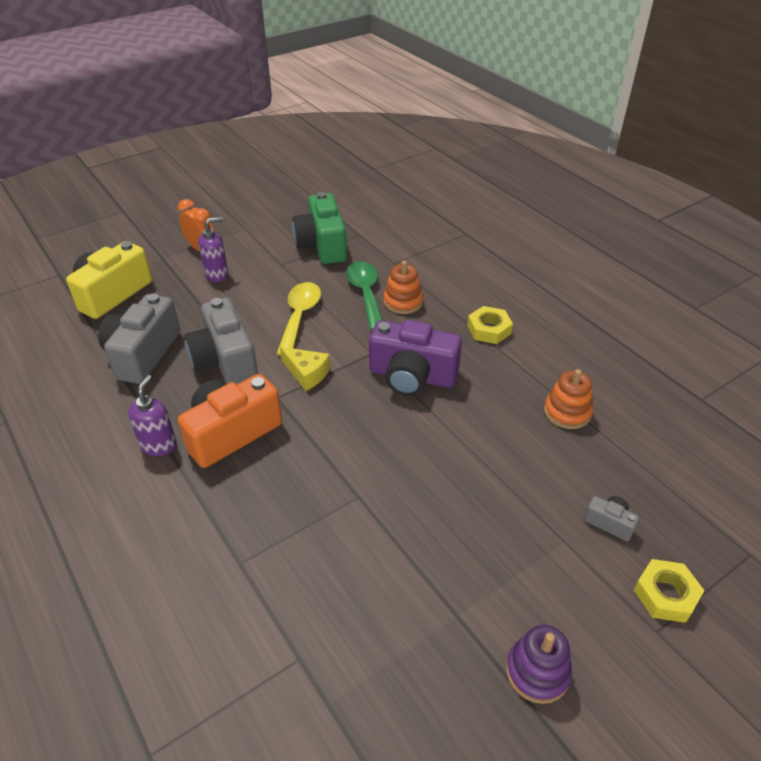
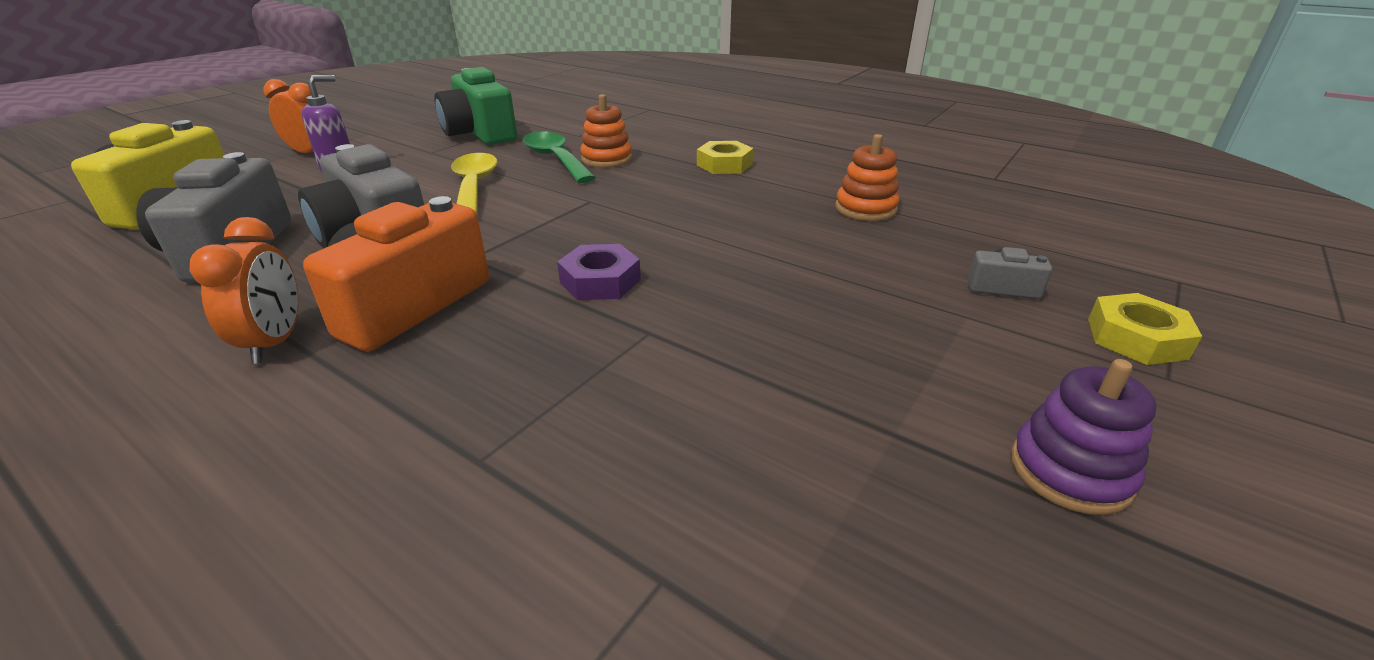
camera: 20 degrees left, 10 degrees down
purple soap dispenser [128,375,177,456] -> orange clock [190,217,298,364]
yellow cheese [280,347,330,391] -> none
purple camera [369,320,462,396] -> none
none -> purple nut [557,244,641,300]

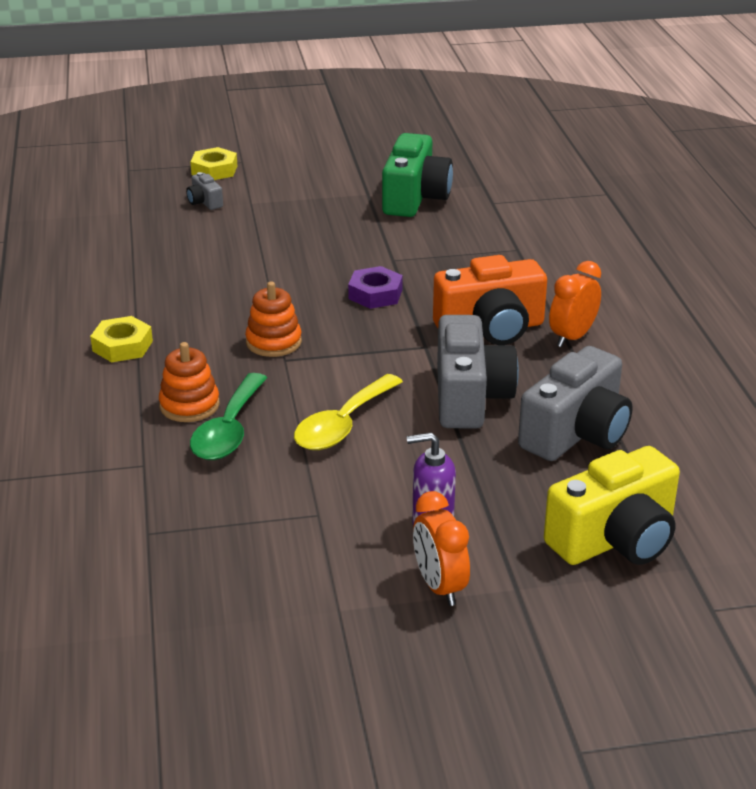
camera: 135 degrees left, 0 degrees up
green camera [434,67,517,145] -> green camera moved to [382,133,453,217]
orange stacking toy [835,134,899,221] -> orange stacking toy moved to [245,281,302,357]
purple stacking toy [1011,359,1157,515] -> none

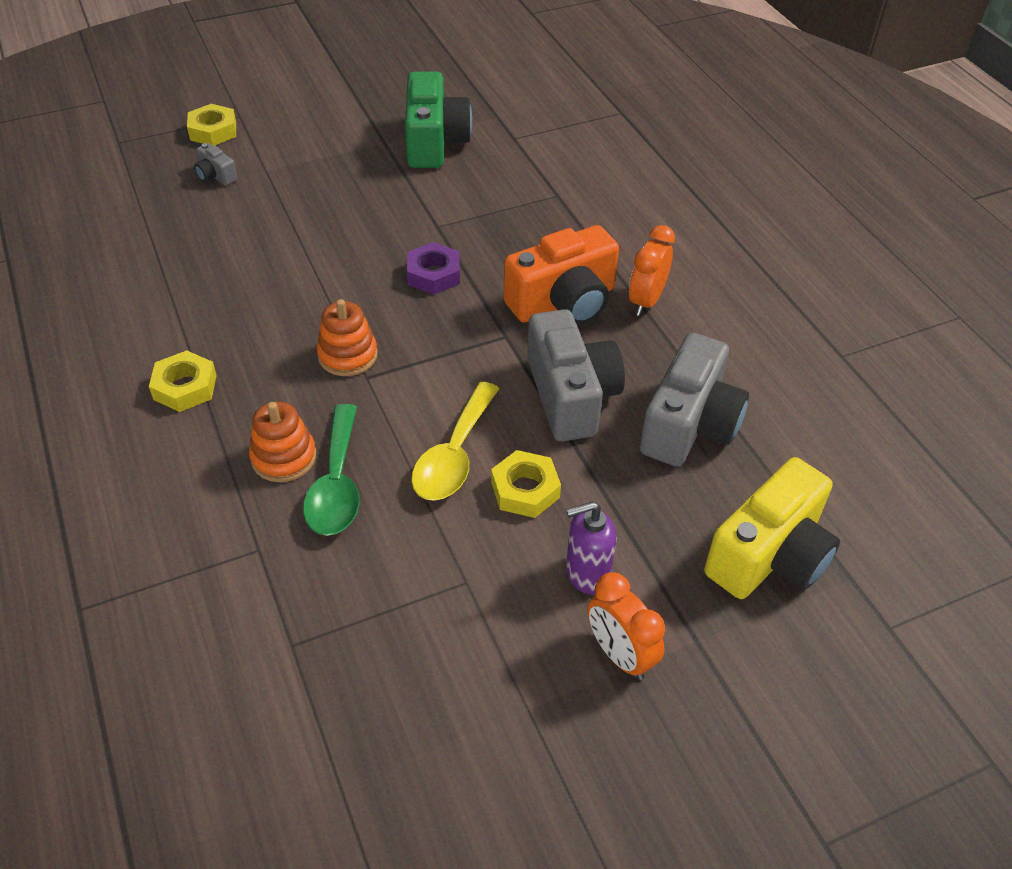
camera: 15 degrees left, 15 degrees up
none -> yellow nut [491,450,561,518]

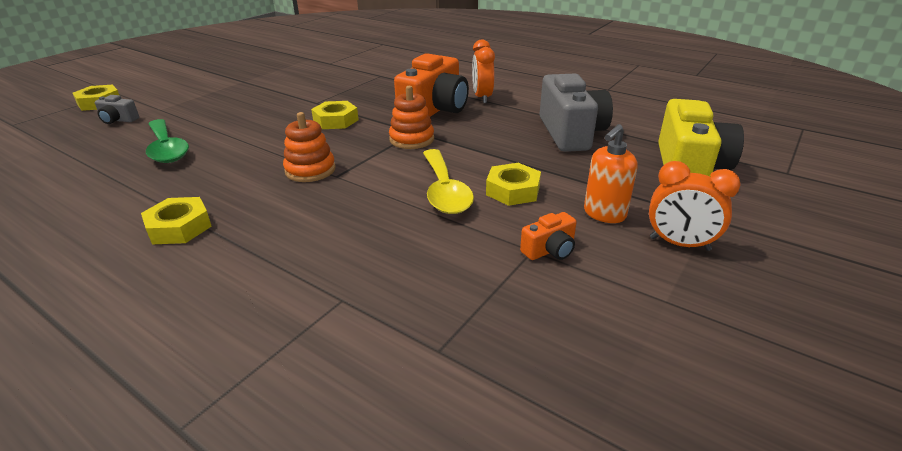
camera: 30 degrees left, 15 degrees down
orange stacking toy [249,402,316,482] -> orange stacking toy moved to [389,86,434,149]
green spoon [303,404,359,536] -> green spoon moved to [146,119,189,163]
green camera [405,72,472,168] -> none
purple nut [407,242,460,295] -> yellow nut [311,101,359,129]
grey camera [527,309,625,442] -> none
purple soap dispenser [566,501,617,594] -> orange soap dispenser [584,124,638,223]
none -> orange camera [520,212,577,260]

